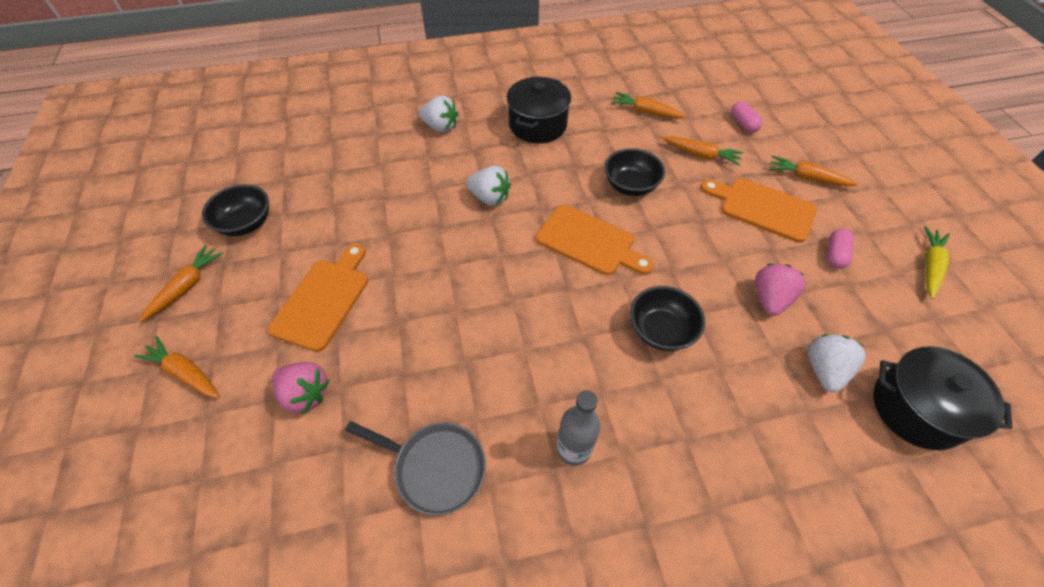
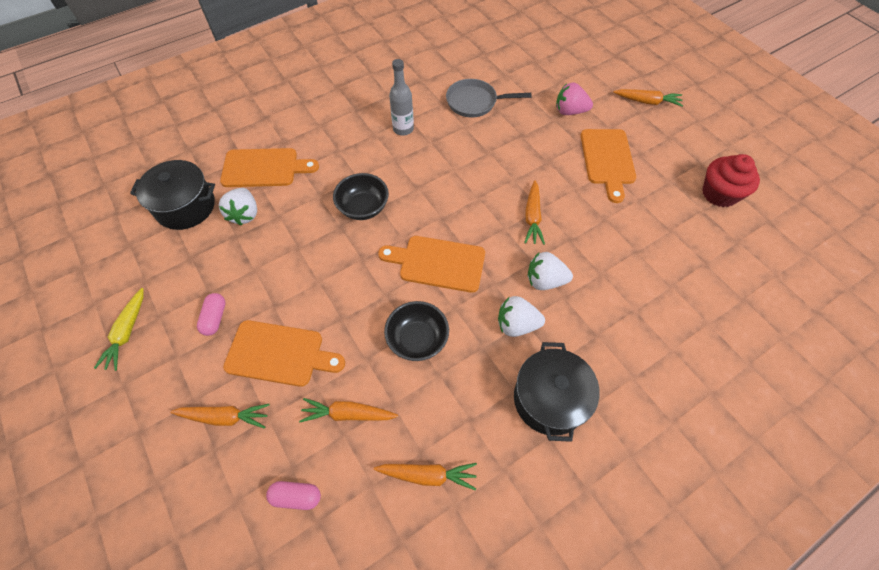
camera: 160 degrees right, 5 degrees up
orange carrot [139,245,224,322] -> orange carrot moved to [524,180,545,245]
black bowl [202,184,269,236] -> red cupcake [702,154,760,207]
white strawberry [419,95,459,133] -> white strawberry moved to [498,296,545,337]
pink capsule [731,101,762,133] -> pink capsule turned 45 degrees counterclockwise [266,481,321,510]
pink strawberry [755,264,805,316] -> none
none -> orange cutting board [220,148,319,187]

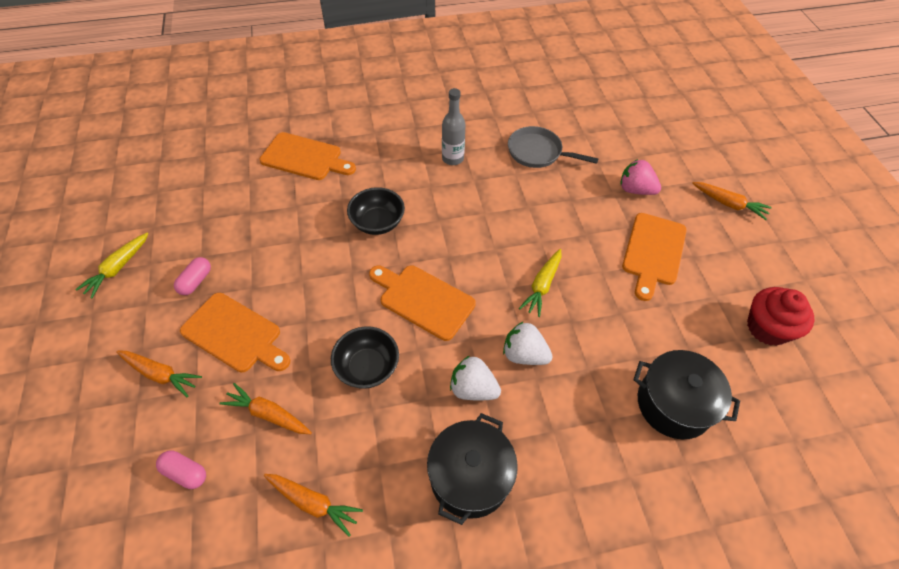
camera: 20 degrees right, 5 degrees down
black pot [130,160,215,230] -> black pot moved to [633,350,740,439]
white strawberry [219,188,257,226] -> none
orange carrot [524,180,545,245] -> yellow carrot [519,249,561,317]

